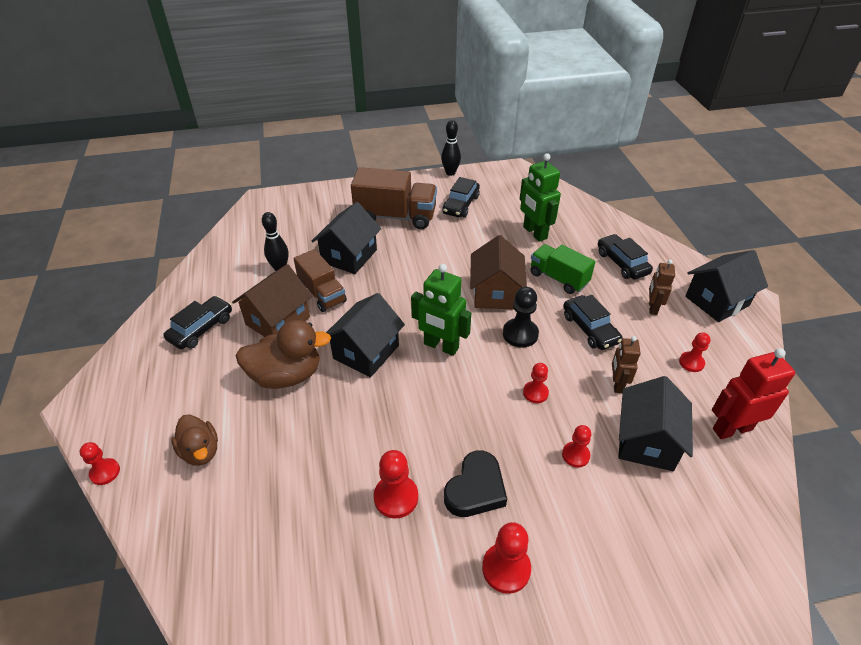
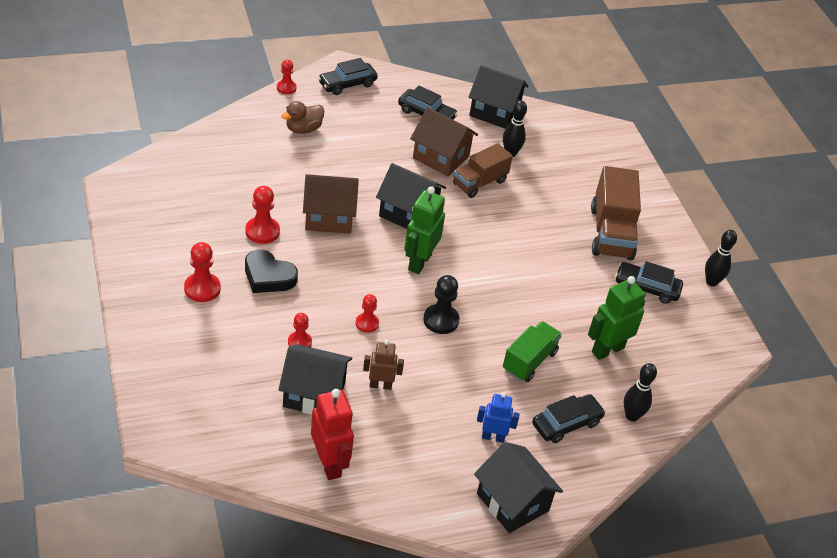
camera: 80 degrees right, 0 degrees up
brown duck [236,320,331,389] -> none
black house [312,202,381,274] -> black house moved to [468,65,529,129]
brown house [470,235,527,310] -> brown house moved to [303,174,359,234]
black car [563,295,622,350] -> black car moved to [318,58,378,95]
brown robot [649,259,675,315] -> blue robot [477,392,520,443]
red pawn [679,332,710,372] -> none
none -> black bowling pin [624,363,657,422]

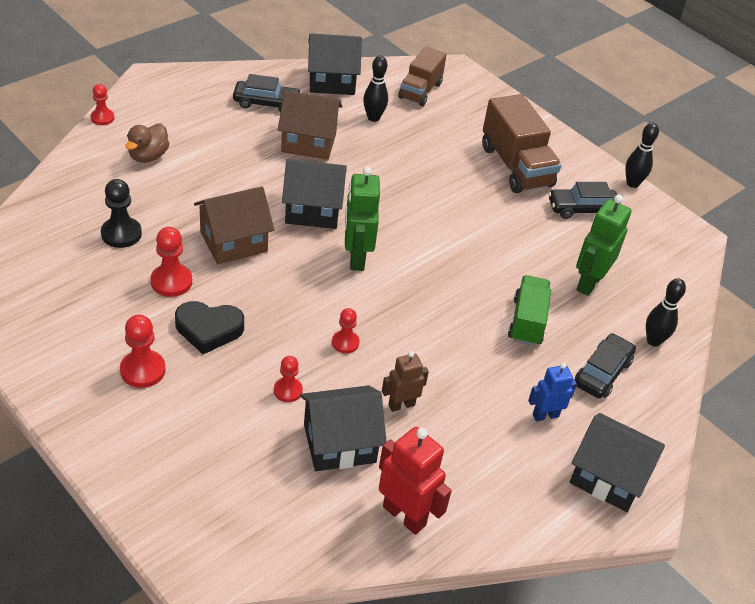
camera: 25 degrees left, 0 degrees up
black car [318,58,378,95] -> none
black pawn [423,275,459,334] -> black pawn moved to [101,179,142,248]
brown truck [453,143,513,198] -> brown truck moved to [398,47,447,106]

